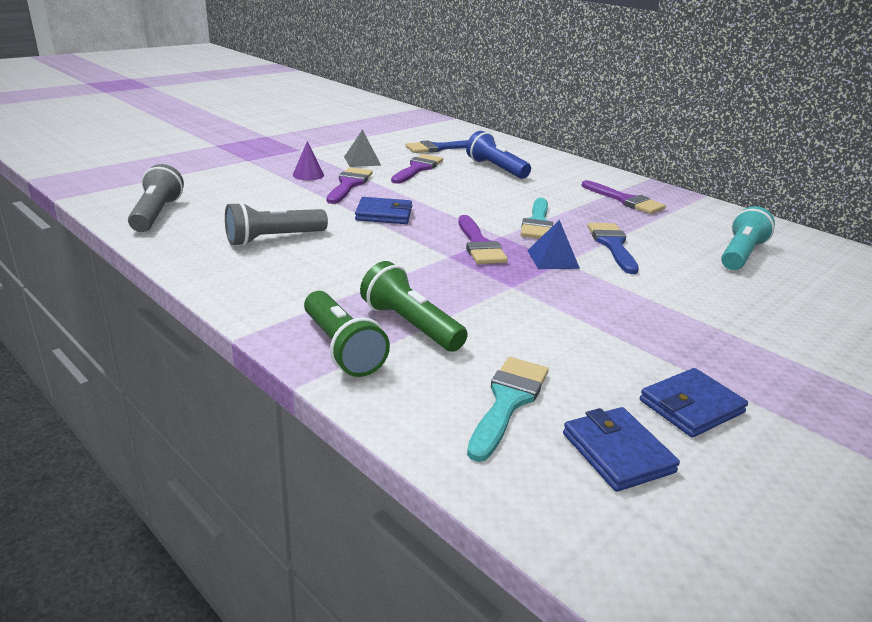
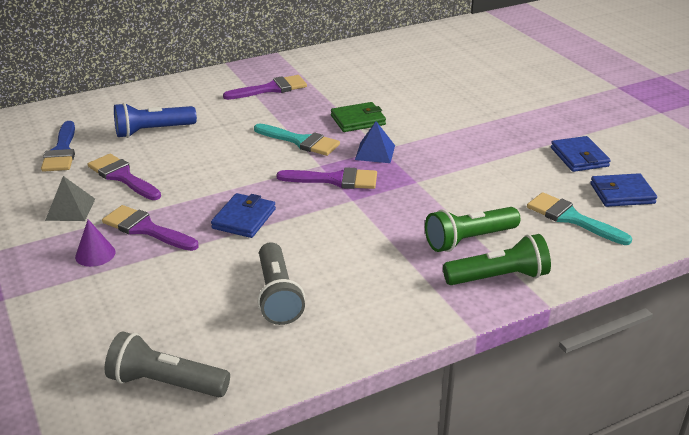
camera: 70 degrees left, 5 degrees up
blue brush [588,223,639,274] -> green wallet [331,102,386,132]
turquoise flashlight [721,206,775,270] -> none

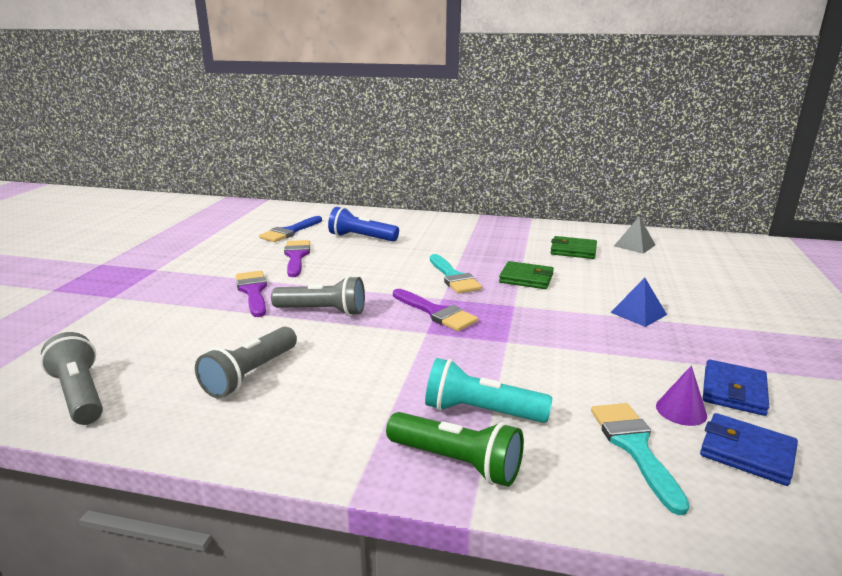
camera: 40 degrees right, 10 degrees down
grey pyramid [45,176,95,221] -> grey pyramid moved to [614,216,655,254]
purple cone [75,219,115,267] -> purple cone moved to [656,366,707,426]
blue wallet [211,193,276,238] -> grey flashlight [271,276,365,316]
purple brush [223,75,307,100] -> none
blue pyramid [355,121,395,163] -> blue pyramid moved to [610,278,667,327]
green flashlight [425,207,520,252] -> turquoise flashlight [425,358,552,423]
none -> green wallet [550,236,597,259]

